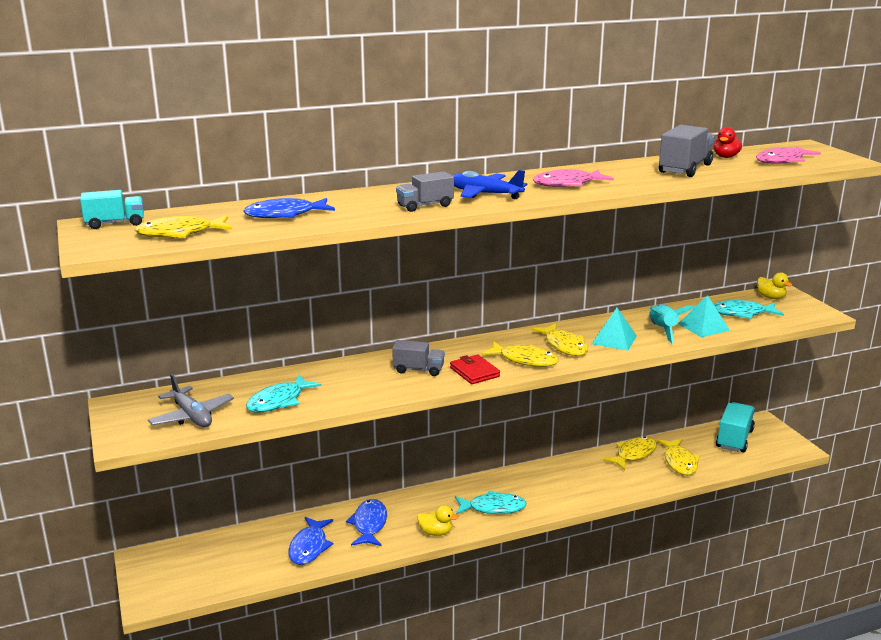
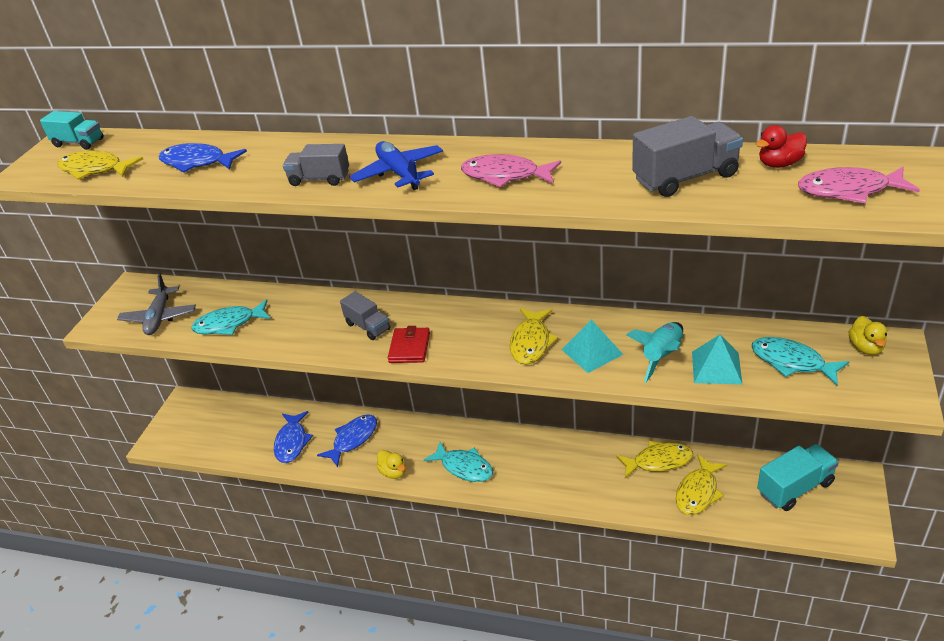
camera: 40 degrees right, 15 degrees up
blue fish [289,517,334,565] -> blue fish turned 45 degrees counterclockwise [274,411,313,463]
yellow fish [481,341,559,367] -> none

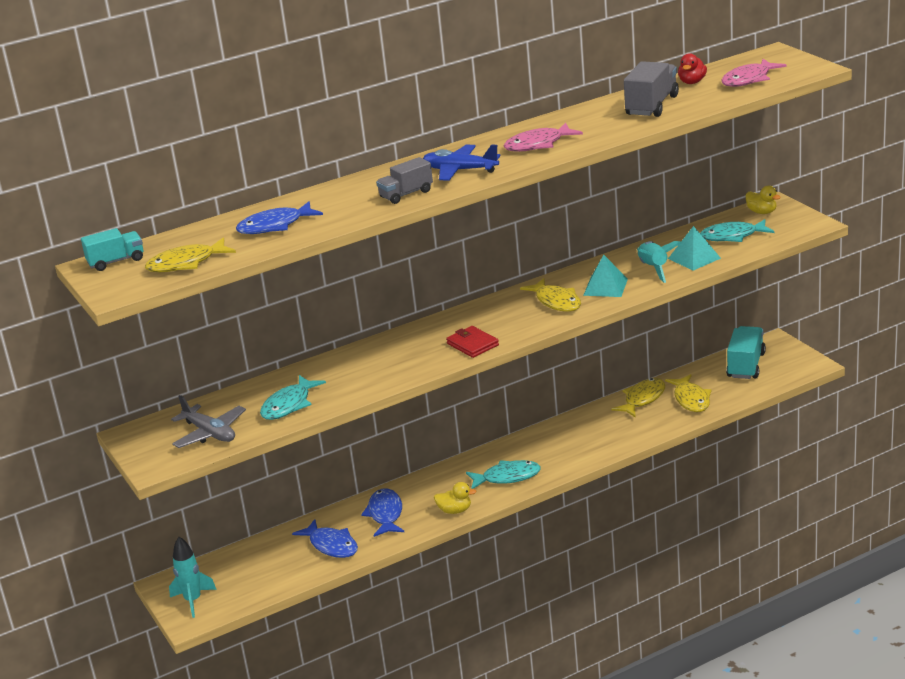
camera: 45 degrees left, 10 degrees down
grey truck [340,291,391,340] -> none
none -> turquoise rocket [169,537,217,618]

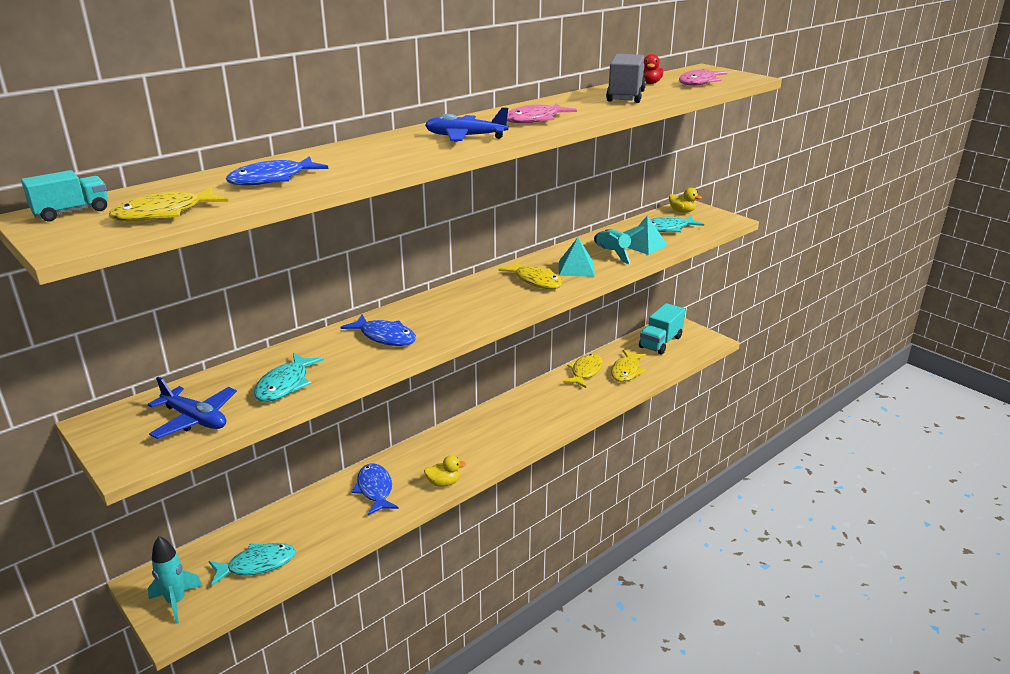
camera: 15 degrees left, 0 degrees up
grey plane [171,395,246,448] -> blue plane [148,377,237,439]
blue fish [292,519,358,558] -> blue fish moved to [341,315,416,346]
grey truck [376,157,433,204] -> none
red wallet [446,326,499,358] -> none
turquoise fish [466,460,541,489] -> turquoise fish moved to [209,543,295,586]
yellow fish [665,374,712,412] -> yellow fish turned 45 degrees clockwise [611,350,646,382]
turquoise truck [726,326,766,379] -> turquoise truck turned 150 degrees counterclockwise [639,303,685,355]

